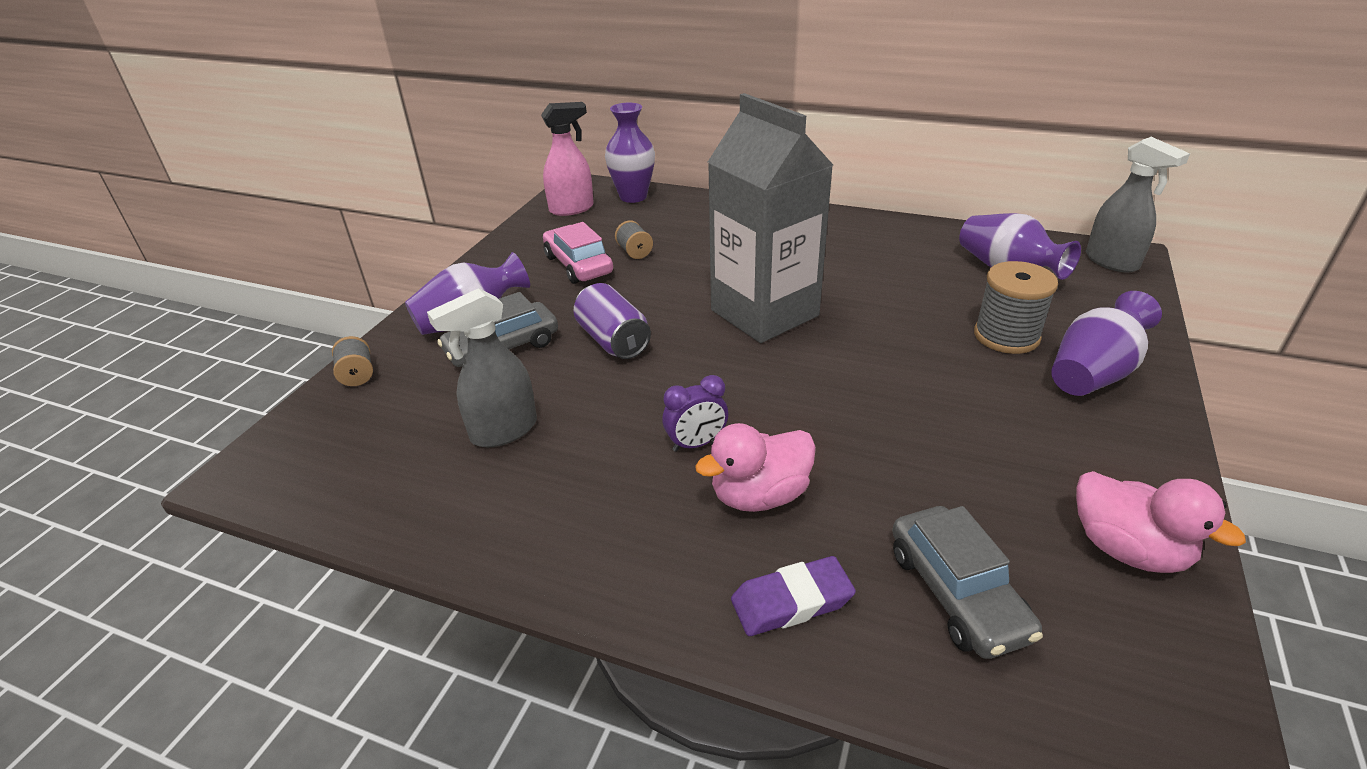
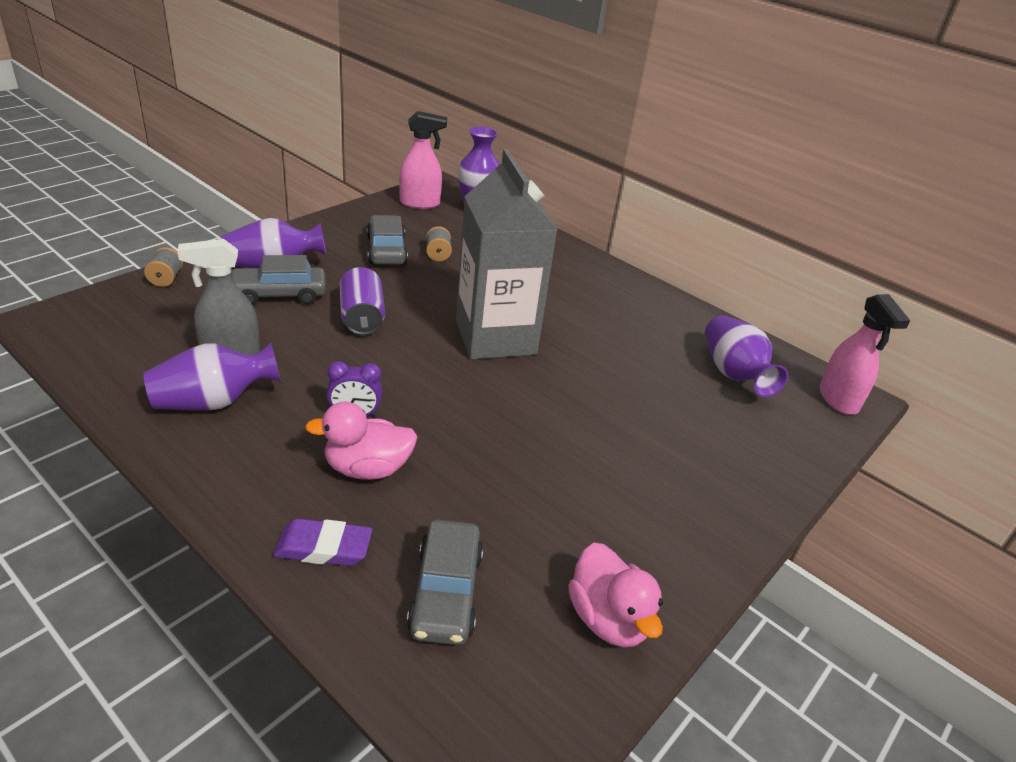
camera: 15 degrees right, 0 degrees up
pink car [543,222,613,284] -> grey car [367,215,408,265]
grey spool [974,261,1058,354] -> none
purple vase [1051,291,1162,396] -> purple vase moved to [144,343,281,411]
grey spray bottle [1086,137,1190,273] -> pink spray bottle [819,294,910,415]

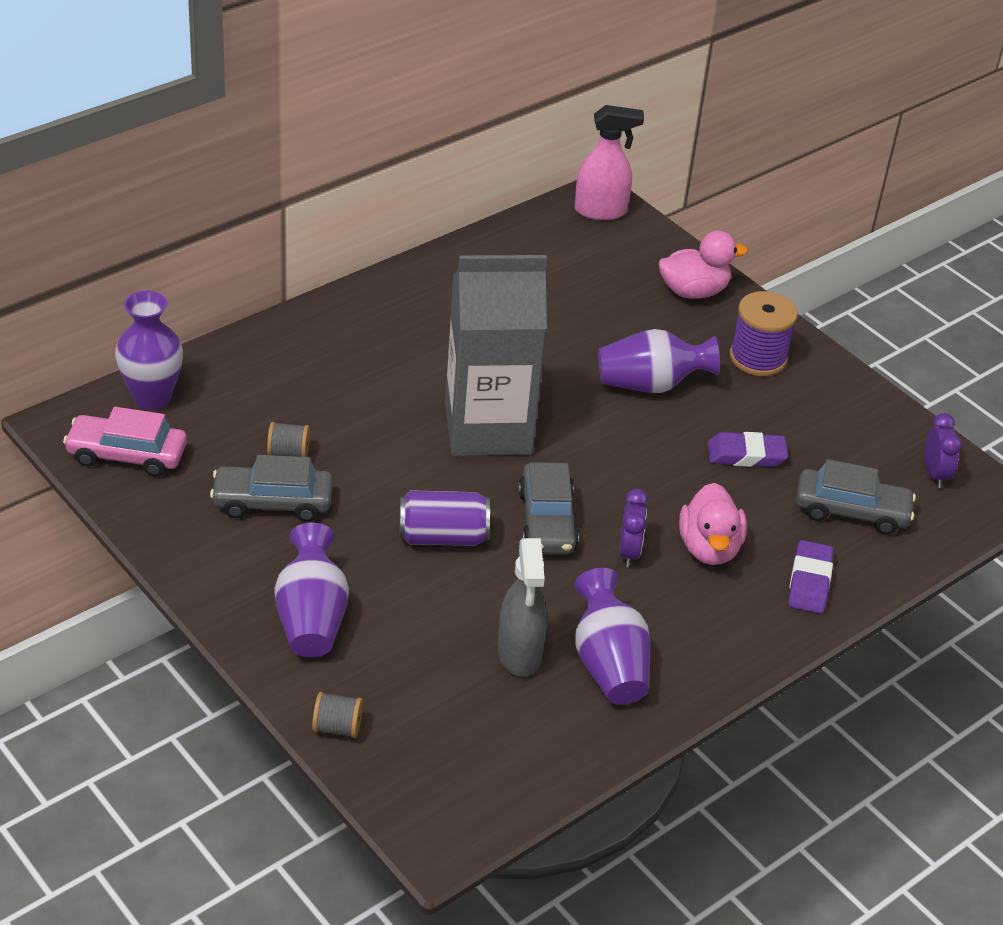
camera: 80 degrees left, 5 degrees up
grey car [231,255,326,305] -> grey car moved to [518,462,579,554]
pink spray bottle [399,111,447,209] -> pink car [63,407,187,477]
pink duck [568,543,663,648] -> pink duck moved to [659,231,748,299]
purple vase [705,316,788,397] -> purple vase moved to [598,329,720,393]
none -> purple eraser [707,432,788,467]
none -> purple spool [730,291,798,376]
none -> purple clock [925,413,962,488]

